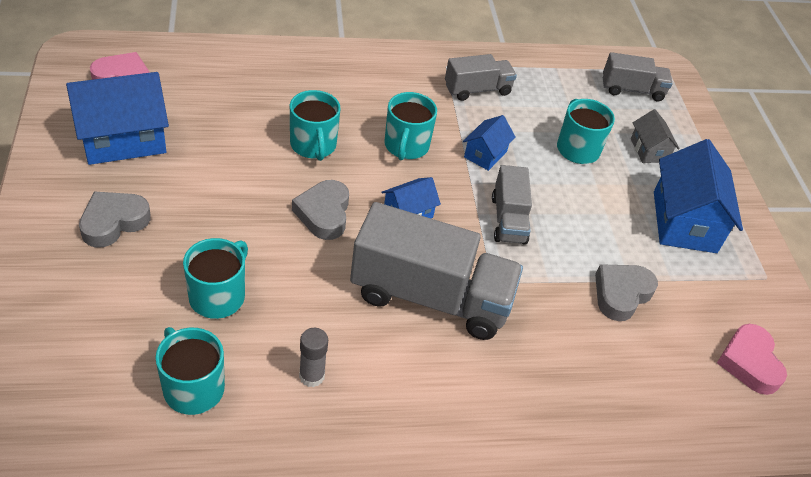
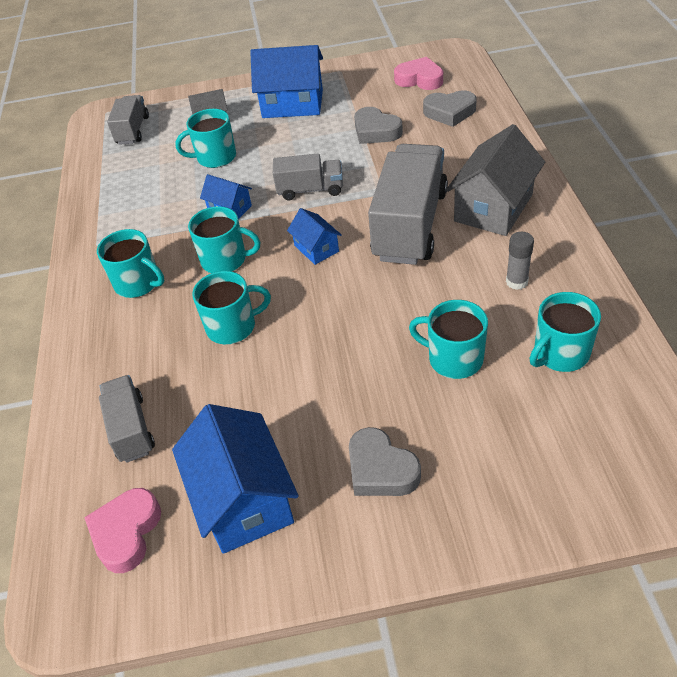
camera: 80 degrees left, 0 degrees up
grey heart [292,180,349,240] -> grey heart moved to [423,90,477,127]
grey truck [445,54,517,101] -> grey truck moved to [99,375,155,463]
pink heart [717,324,787,395] -> pink heart turned 150 degrees counterclockwise [394,57,443,90]
none -> turquoise mug [97,229,164,298]
none -> grey house [446,124,545,236]

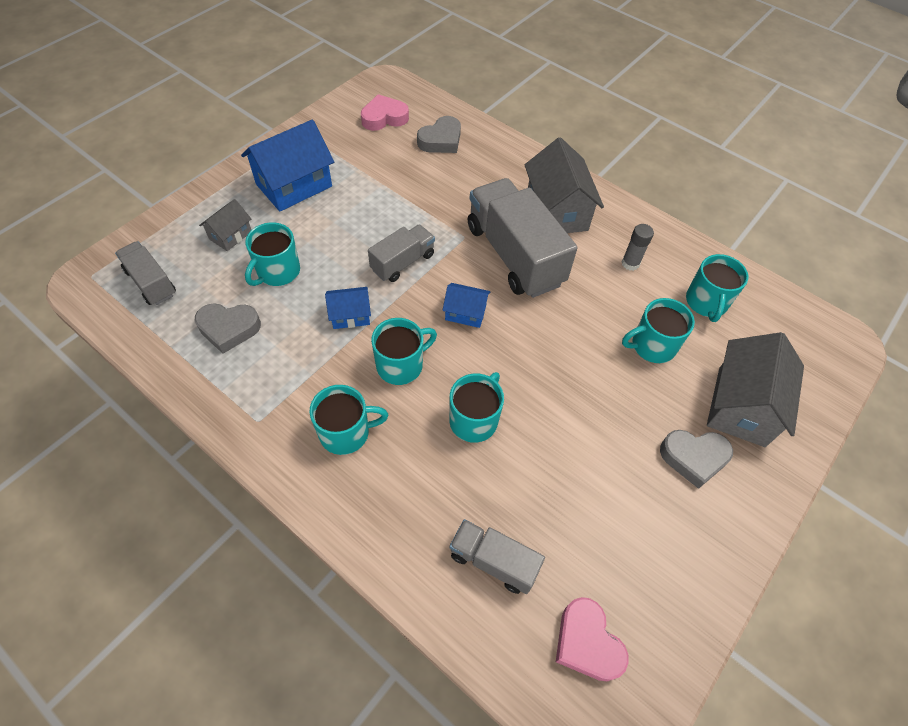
camera: 50 degrees left, 10 degrees up
blue house [172,404,299,554] -> none
grey heart [354,107,403,144] -> grey heart moved to [195,303,261,354]
none -> grey house [707,332,804,447]

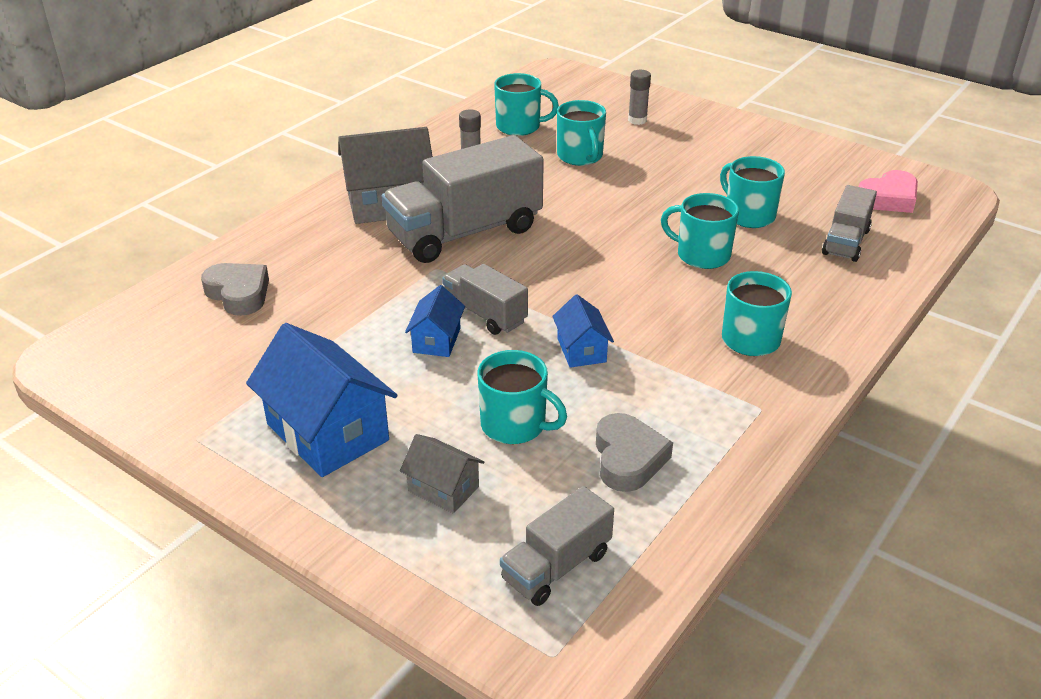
camera: 90 degrees left, 20 degrees down
pink heart [361,94,409,131] -> none
turquoise mug [371,318,437,385] -> turquoise mug moved to [720,156,785,228]
blue house [442,283,491,328] -> blue house moved to [405,285,465,357]
grey heart [660,430,733,489] -> none
grey house [707,332,804,447] -> grey glue stick [628,70,651,125]

